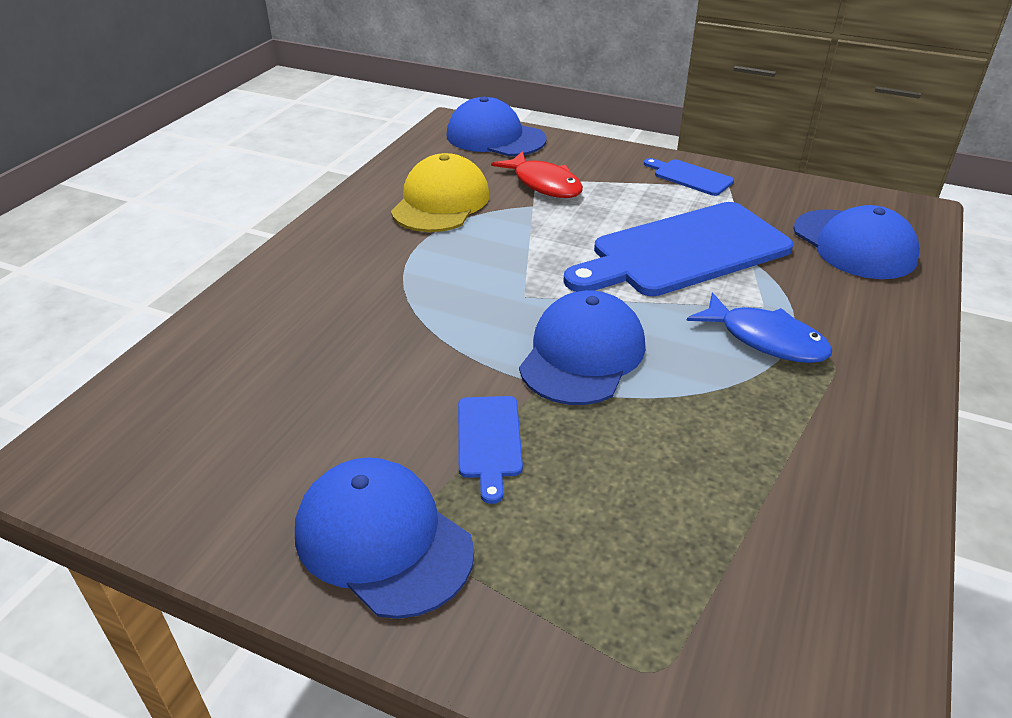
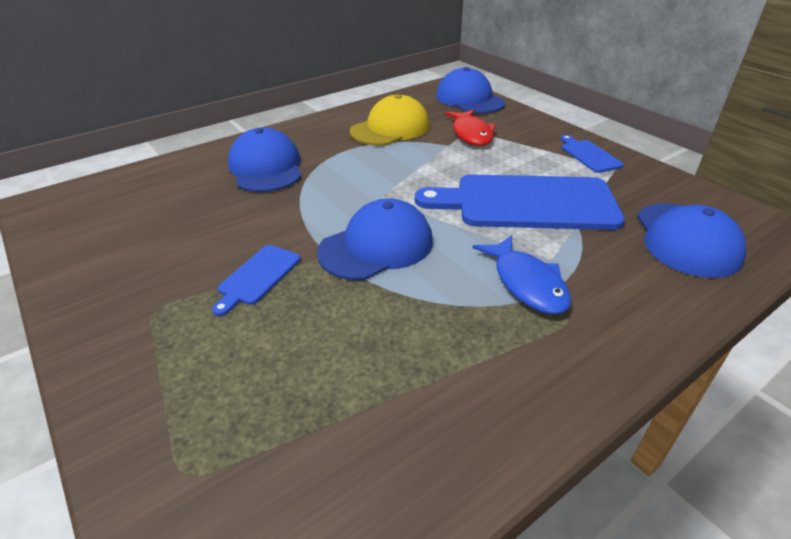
camera: 30 degrees right, 0 degrees up
blue cap [295,458,474,619] -> blue cap moved to [228,128,301,192]

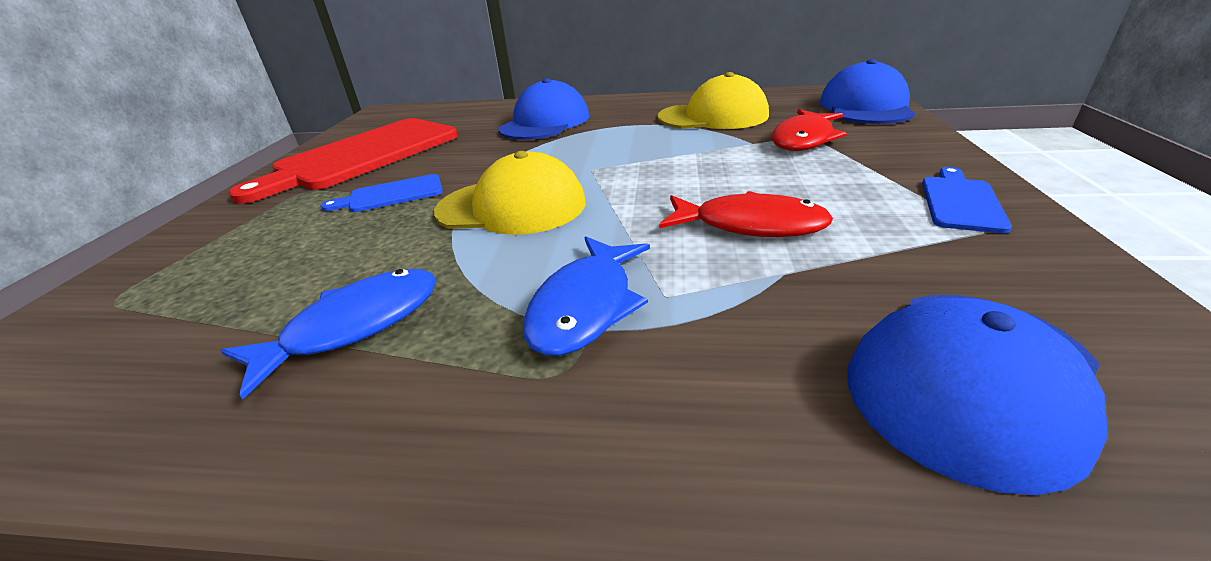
camera: 45 degrees right, 5 degrees down
blue cap [317,198,433,280] -> yellow cap [434,151,586,235]
blue cutting board [415,174,625,230] -> red fish [659,191,833,237]
none -> blue fish [220,269,436,399]
none -> red cutting board [229,118,458,204]

